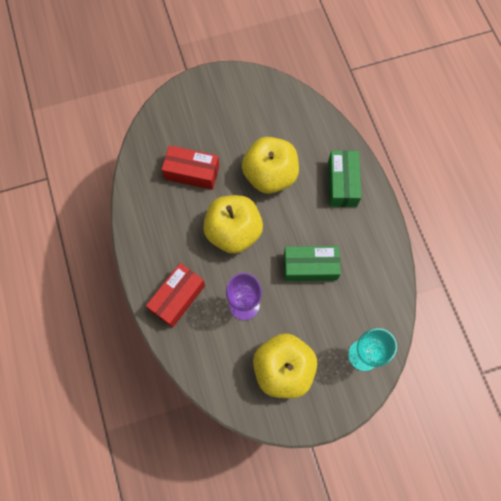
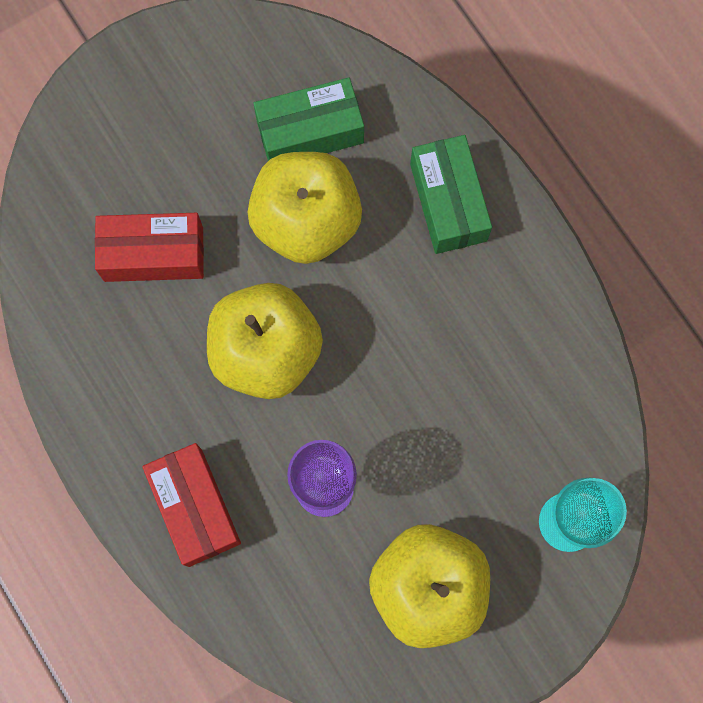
camera: 15 degrees left, 5 degrees up
red box [146,263,205,328] -> red box turned 45 degrees counterclockwise [142,443,241,567]
green box [284,246,341,281] -> green box moved to [253,77,364,161]

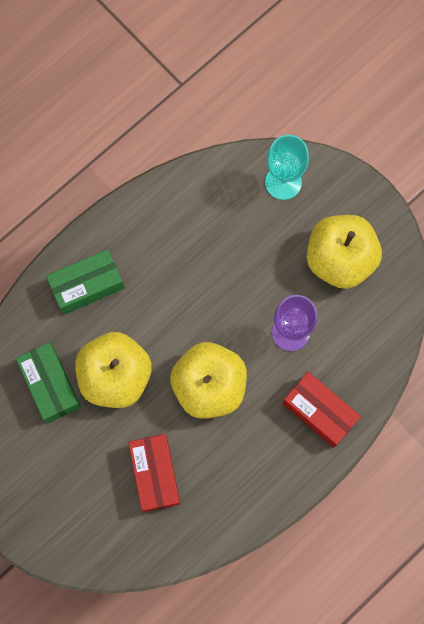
camera: 100 degrees left, 0 degrees up
red box [142,443,241,567] -> red box turned 75 degrees clockwise [282,372,361,448]

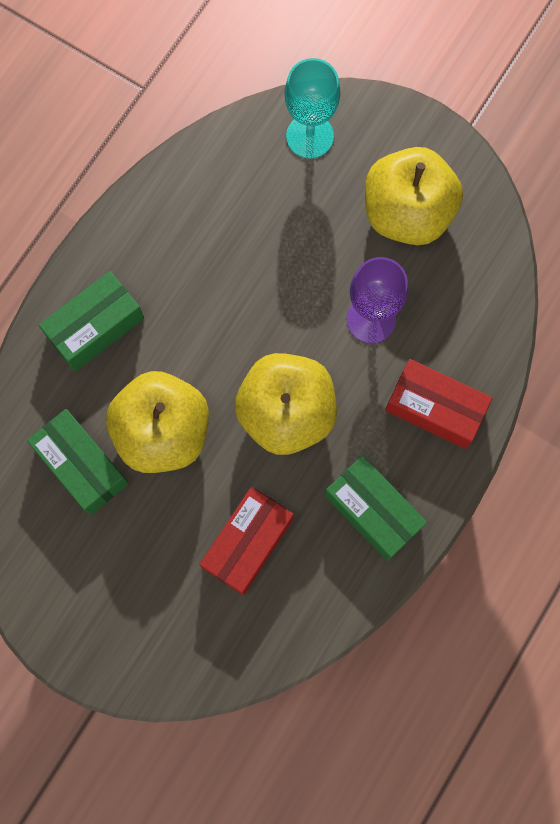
camera: 15 degrees left, 0 degrees up
red box [128,434,180,512] -> red box turned 60 degrees clockwise [199,487,294,595]
none -> green box [325,456,427,561]

